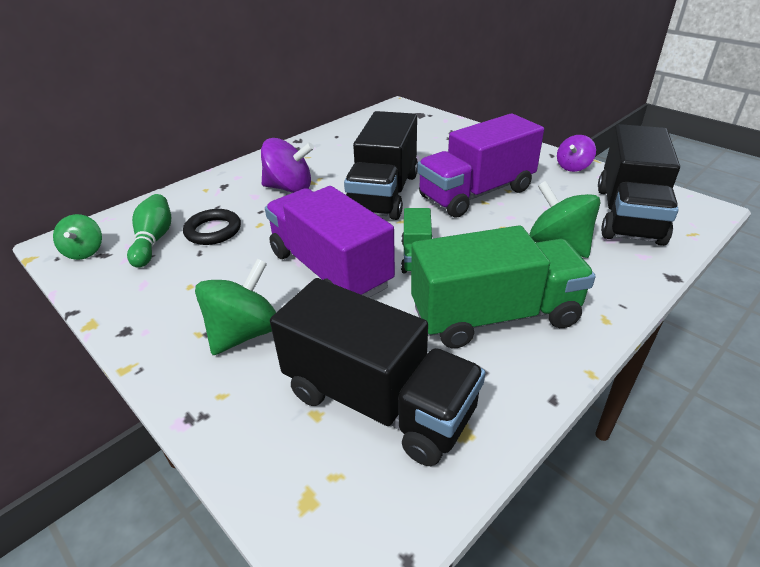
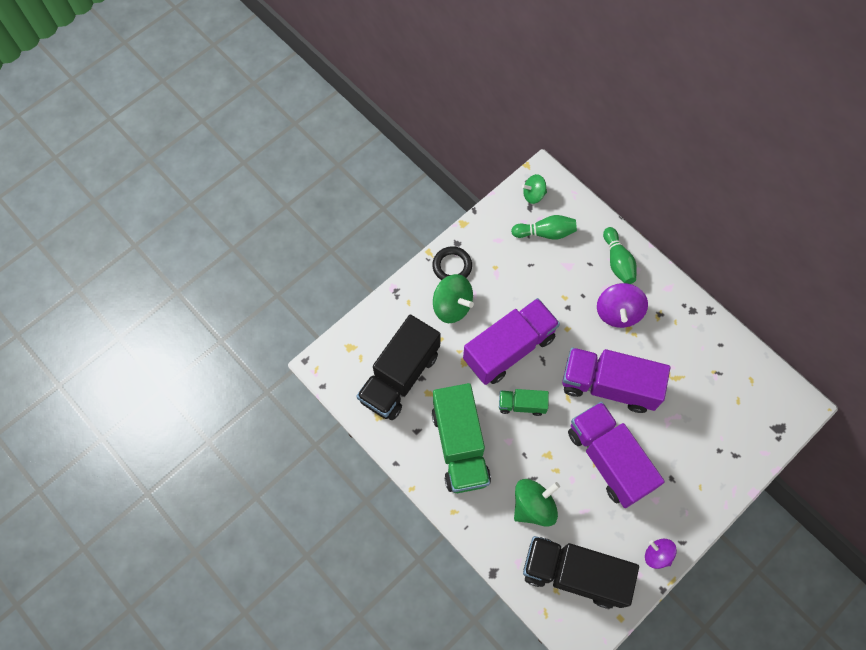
camera: 90 degrees right, 30 degrees up
black ring [183,209,241,245] -> black ring moved to [432,246,472,280]
black truck [344,111,418,220] -> purple truck [562,347,670,413]
none -> green bowling pin [603,227,637,284]

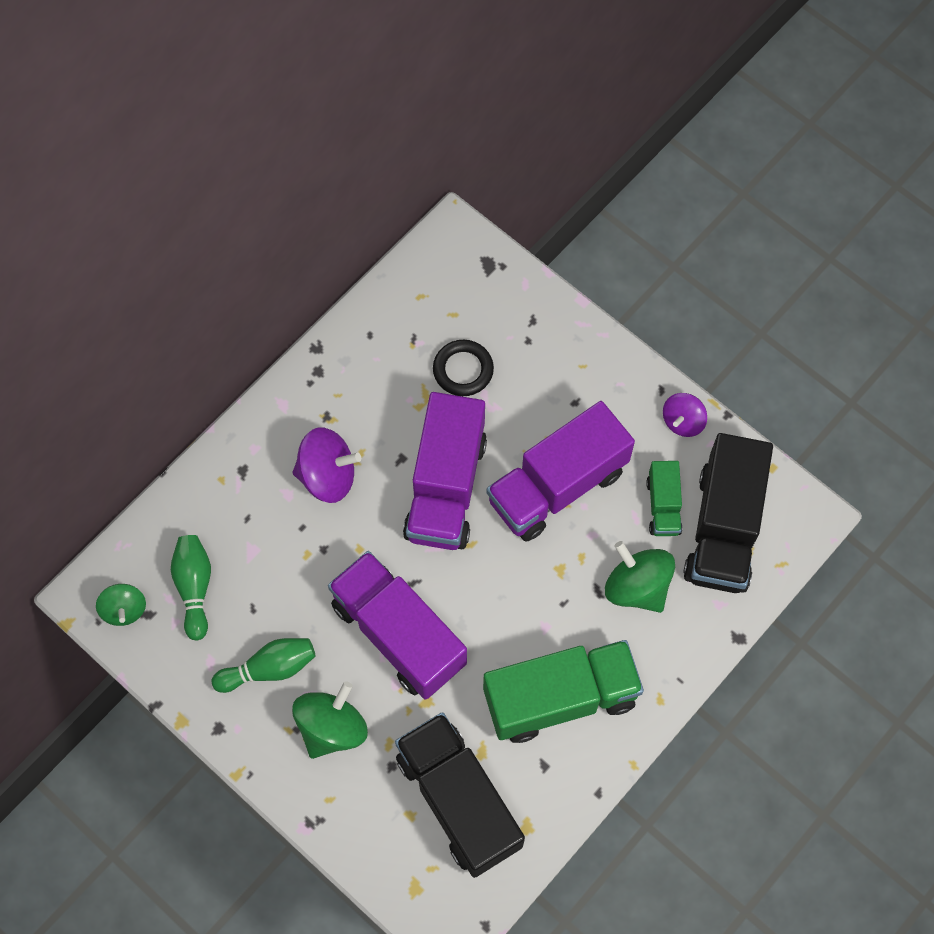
camera: 95 degrees left, 0 degrees up
black truck [356,314,441,420] -> black truck turned 150 degrees counterclockwise [395,712,525,878]
black ring [432,246,472,280] -> black ring moved to [433,340,494,396]
green truck [499,389,549,416] -> green truck moved to [646,461,682,536]
green bowling pin [603,227,637,284] -> green bowling pin moved to [212,638,316,693]

